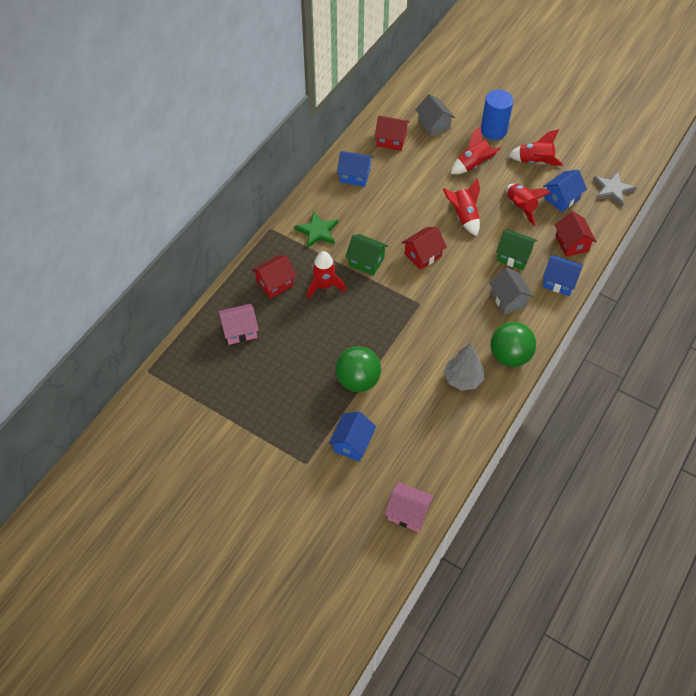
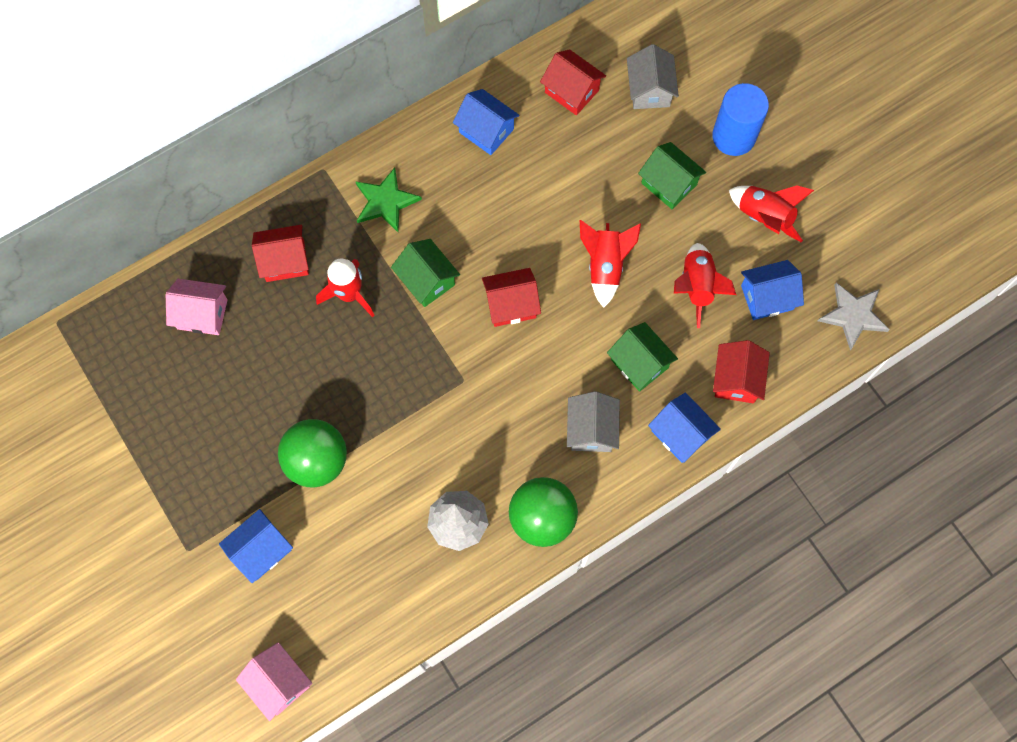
camera: 25 degrees right, 15 degrees up
red rocket [451,126,501,174] -> green house [638,142,706,209]

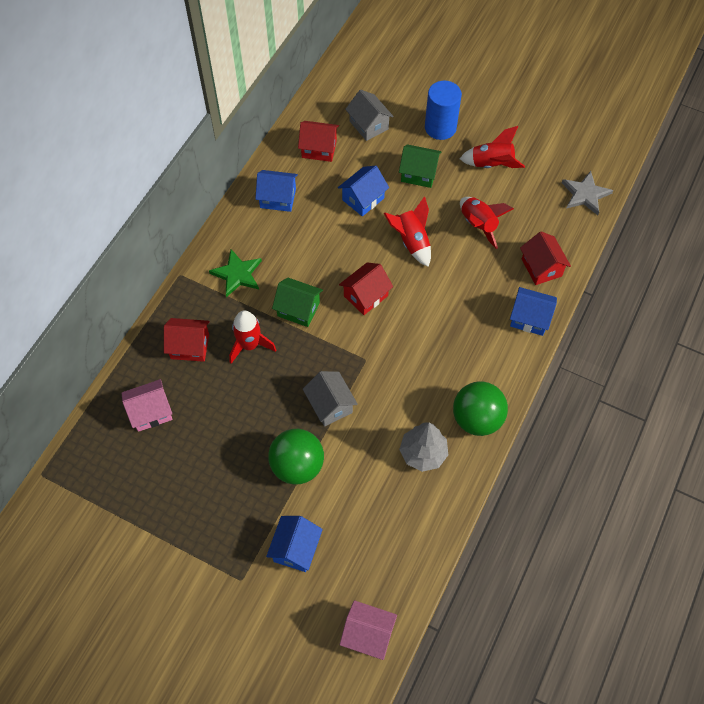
camera: 30 degrees left, 10 degrees down
red house [252,225,309,282] -> red house turned 45 degrees clockwise [164,318,210,362]
grey house [567,391,620,452] -> grey house moved to [303,371,358,427]
green house [607,322,678,392] -> none
blue house [741,260,804,320] -> blue house moved to [338,166,389,216]

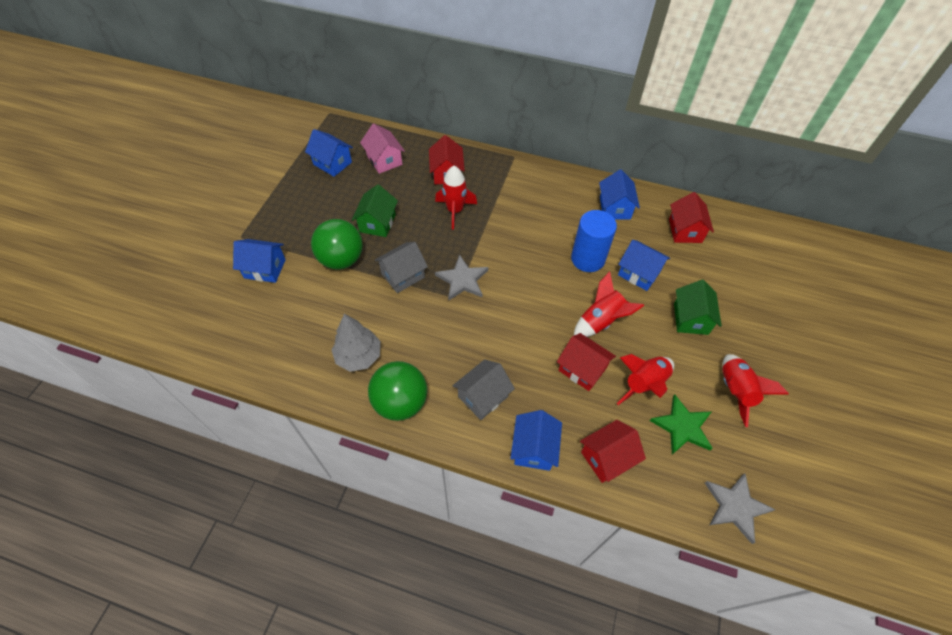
camera: 80 degrees right, 5 degrees down
green star [209,249,262,297] -> green star moved to [650,394,713,455]
green house [272,278,323,327] -> green house moved to [352,184,398,237]
red house [339,262,393,315] -> red house moved to [557,333,616,391]
pink house [340,600,397,660] -> none
grey house [345,90,394,141] -> grey house moved to [453,359,515,420]
blue cylinder [425,81,462,140] -> blue cylinder moved to [571,210,617,272]
none -> blue house [305,129,353,177]
none -> grey star [435,254,488,301]

